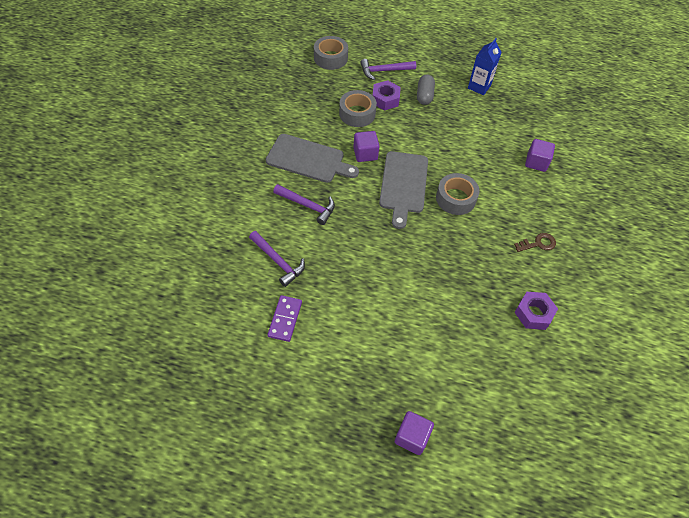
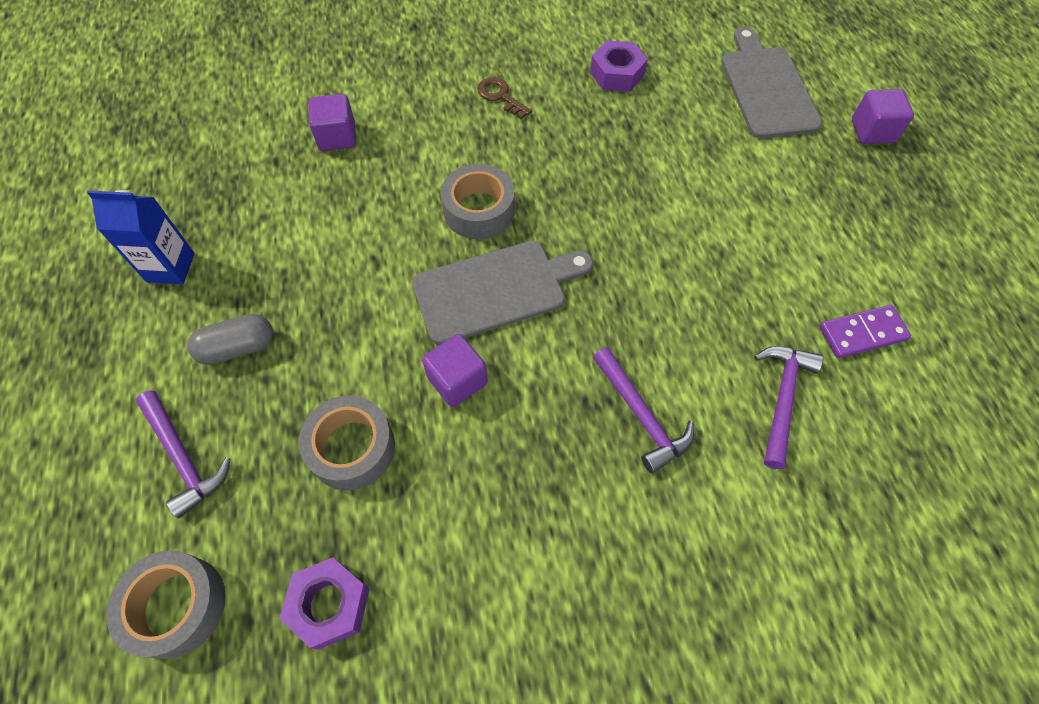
camera: 115 degrees left, 5 degrees up
grey cutting board [266,134,359,183] -> grey cutting board moved to [721,27,822,139]
purple hammer [273,184,335,225] -> purple hammer turned 150 degrees clockwise [593,347,695,474]
purple nut [373,80,401,110] -> purple nut moved to [279,558,370,650]

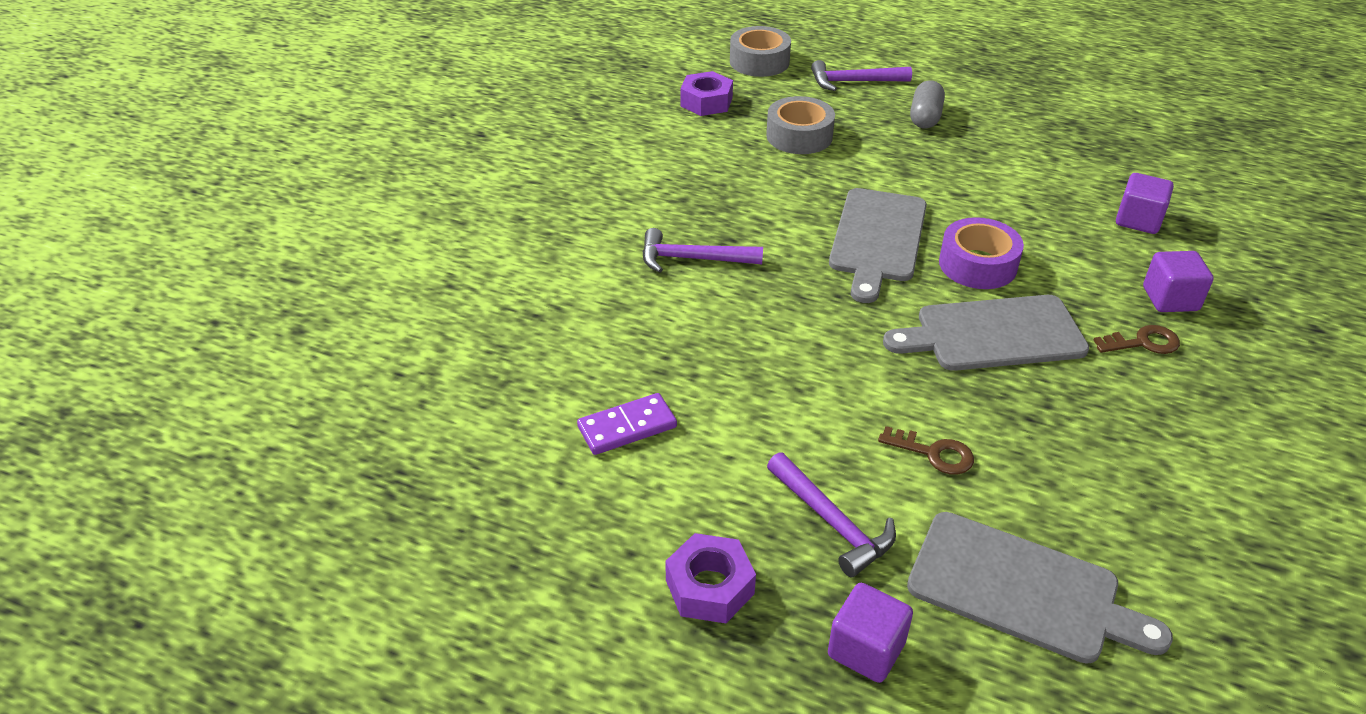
camera: 125 degrees right, 20 degrees down
blue carton [87,190,195,284] -> none
purple cube [422,334,488,407] -> purple cube moved to [1143,251,1214,312]
grey tape [441,164,515,239] -> purple tape [939,217,1024,289]
purple nut [590,41,648,92] -> purple nut moved to [665,533,756,623]
purple hammer [754,346,823,469] -> purple hammer moved to [767,452,896,577]
purple domino [819,305,911,358] -> purple domino turned 45 degrees clockwise [577,393,677,455]
none -> brown key [878,426,974,475]
none -> grey cutting board [883,295,1089,371]

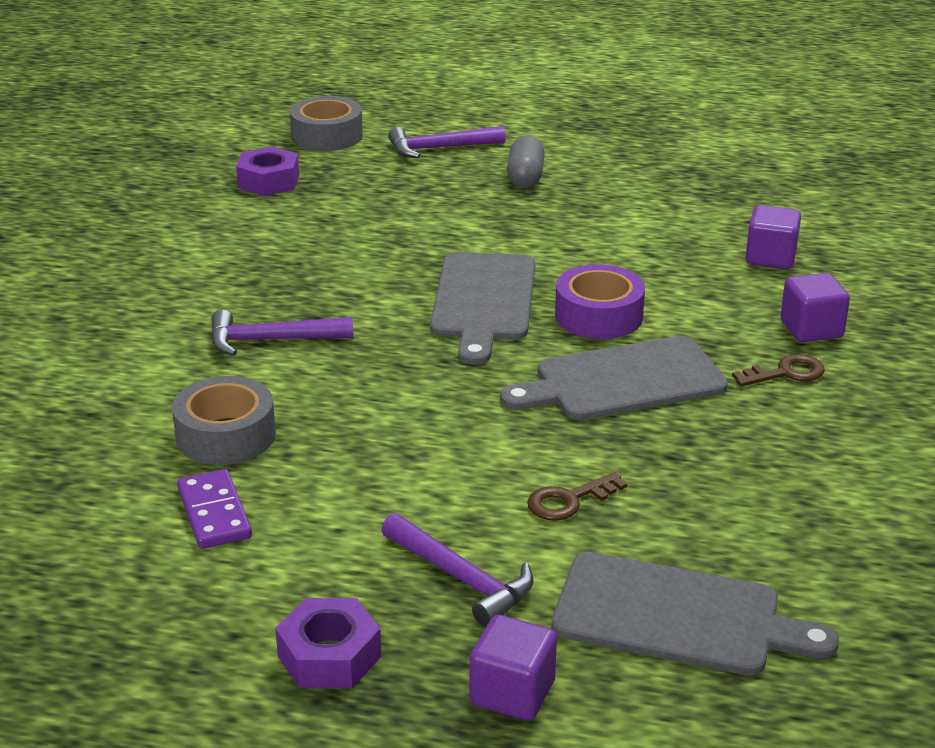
camera: 10 degrees left, 10 degrees down
purple domino [577,393,677,455] -> purple domino turned 75 degrees counterclockwise [177,469,252,549]
grey tape [766,96,835,154] -> grey tape moved to [172,376,276,465]
brown key [878,426,974,475] -> brown key turned 135 degrees clockwise [527,472,627,521]

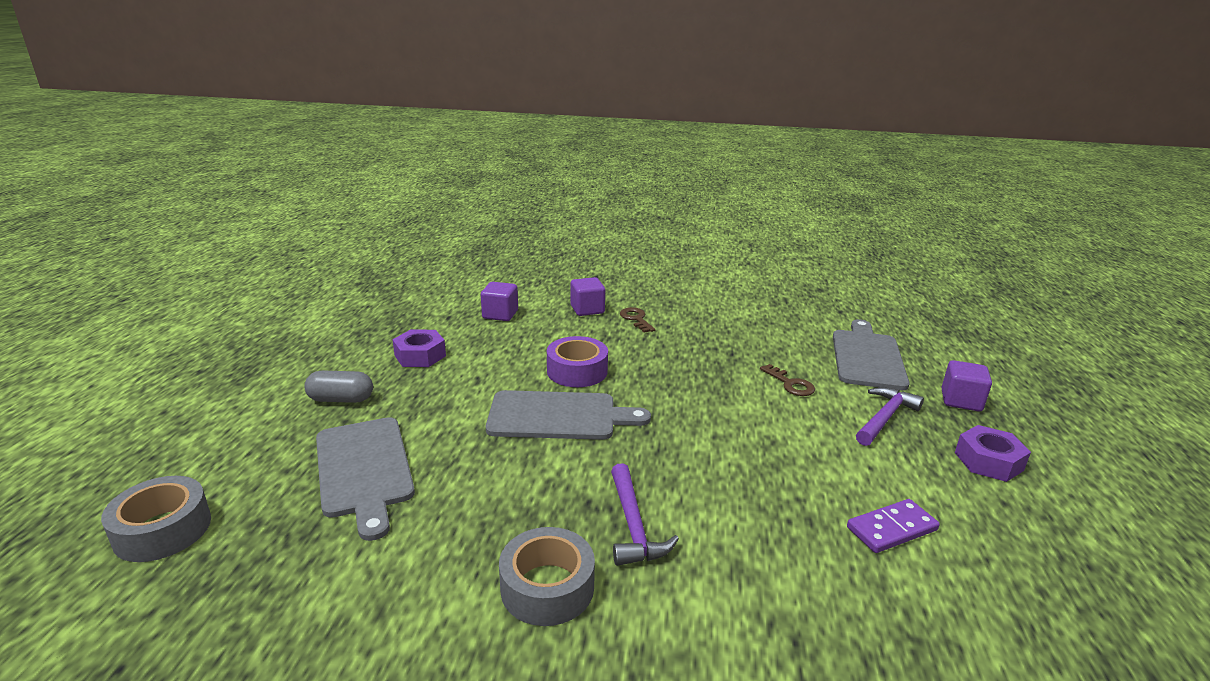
camera: 95 degrees left, 5 degrees down
grey tape [172,376,276,465] -> grey tape moved to [499,527,595,626]
purple nut [236,146,299,196] -> purple nut moved to [392,329,446,367]
purple hammer [388,126,506,158] -> none
grey cutting board [500,336,728,420] -> grey cutting board moved to [316,417,415,541]

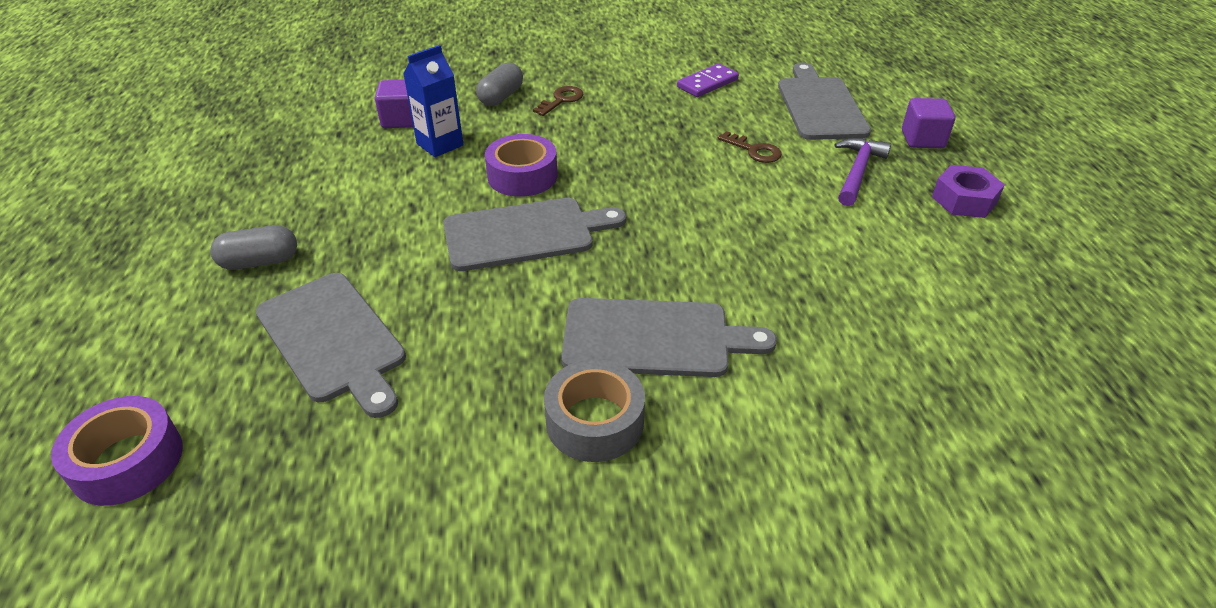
camera: 15 degrees left, 15 degrees up
grey tape [101,476,211,562] -> purple tape [51,396,183,506]
purple nut [392,329,446,367] -> none
purple cube [570,277,605,316] -> grey capsule [476,63,523,106]
purple hammer [611,463,679,566] -> grey cutting board [561,298,777,377]
brown key [620,307,655,333] -> brown key turned 75 degrees clockwise [533,86,584,116]
purple domino [847,499,940,553] -> purple domino moved to [677,64,739,97]
none -> blue carton [403,45,464,157]

